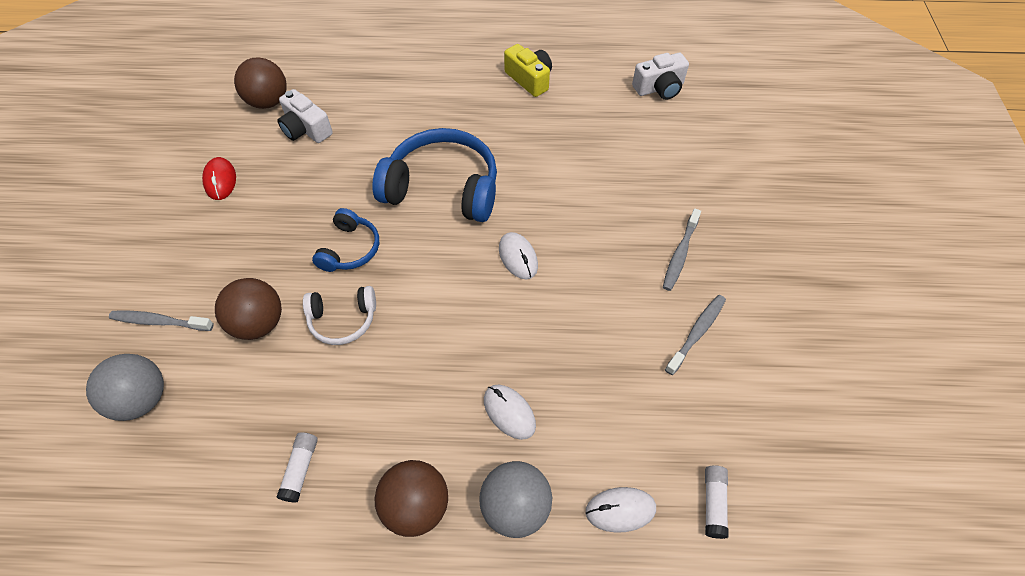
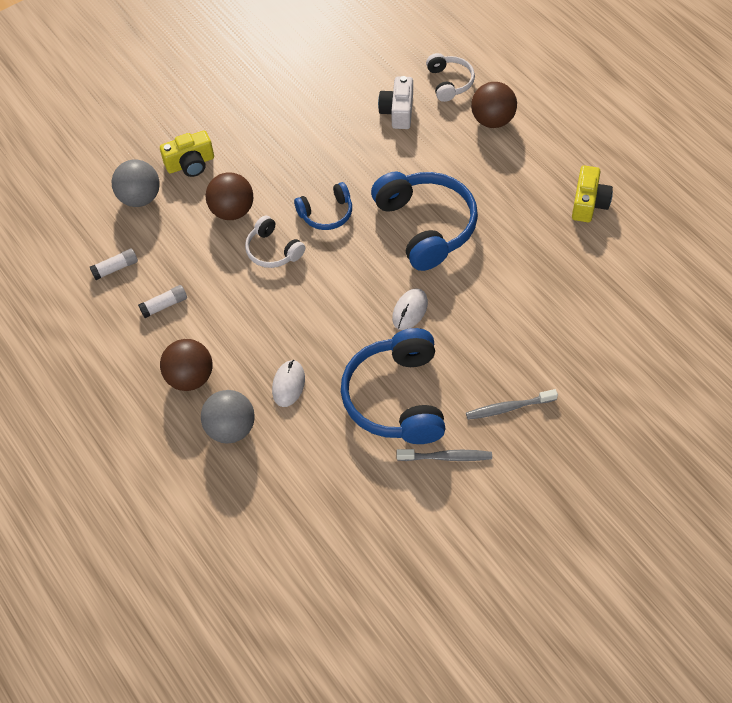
camera: 55 degrees right, 0 degrees up
grey toothbrush [109,311,214,331] -> yellow camera [160,130,214,177]
red mouse [202,157,236,200] -> none
brown ball [234,57,287,109] -> brown ball moved to [471,82,517,128]
white mouse [586,487,656,533] -> none
white camera [632,53,689,100] -> none
white glue stick [705,465,729,539] -> white glue stick moved to [90,248,138,280]
none -> blue headphones [341,328,445,444]
none -> white headphones [426,53,475,102]

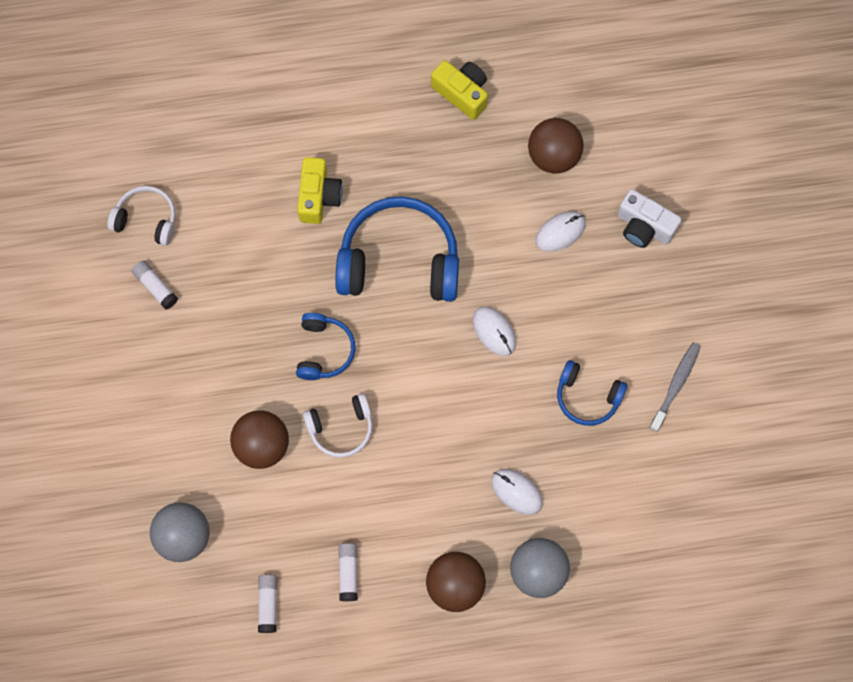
camera: 65 degrees left, 15 degrees up
yellow camera [160,130,214,177] -> yellow camera moved to [297,157,343,224]
blue headphones [341,328,445,444] -> blue headphones [557,360,628,426], size x0.53
white camera [378,76,413,129] -> white camera moved to [617,189,682,248]
white headphones [426,53,475,102] -> white headphones moved to [107,186,176,246]
grey toothbrush [466,389,558,420] -> none
brown ball [471,82,517,128] -> brown ball moved to [528,118,584,174]
none -> white glue stick [132,261,178,310]
none -> white mouse [536,211,586,252]

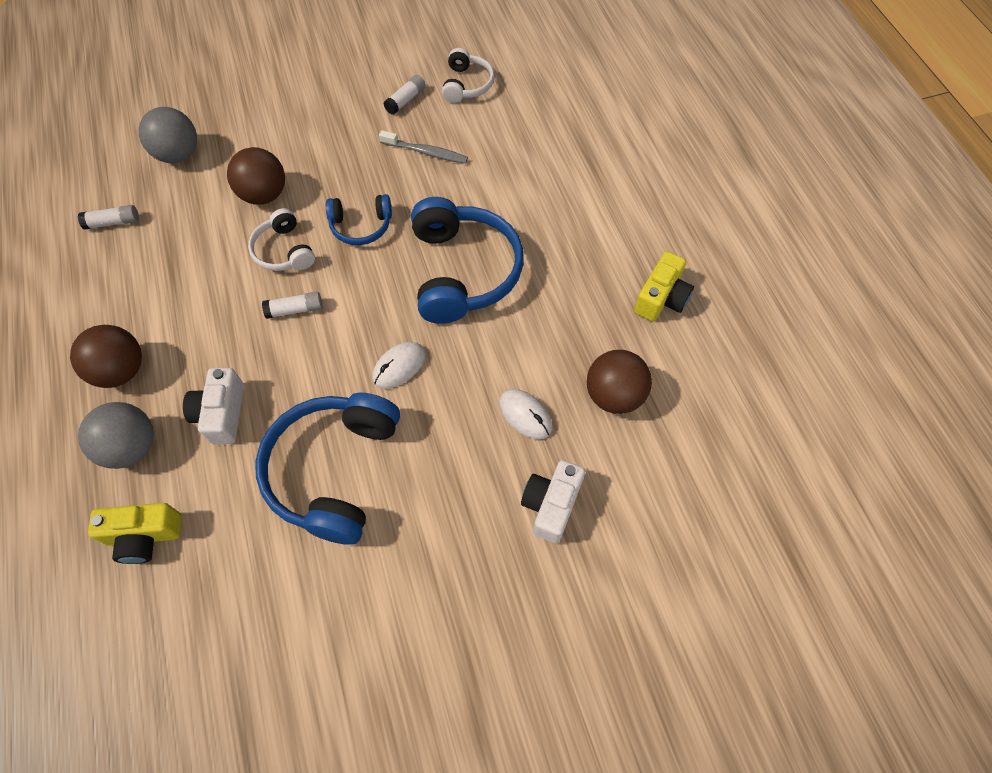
camera: 80 degrees right, 10 degrees down
yellow camera [297,157,343,224] -> yellow camera moved to [88,503,182,564]
white glue stick [338,543,358,601] -> white glue stick moved to [262,291,322,319]
white mouse [491,469,543,515] -> white camera [183,368,244,444]
blue headphones [557,360,628,426] -> blue headphones [256,393,400,545], size x1.88
grey toothbrush [650,342,701,432] -> grey toothbrush moved to [379,130,468,164]

